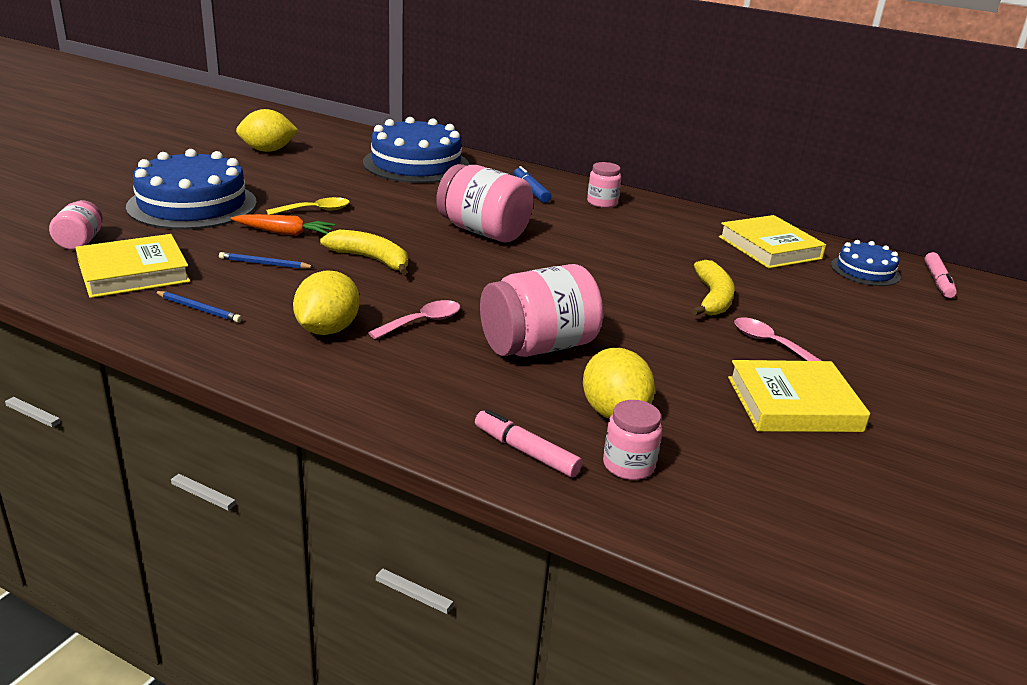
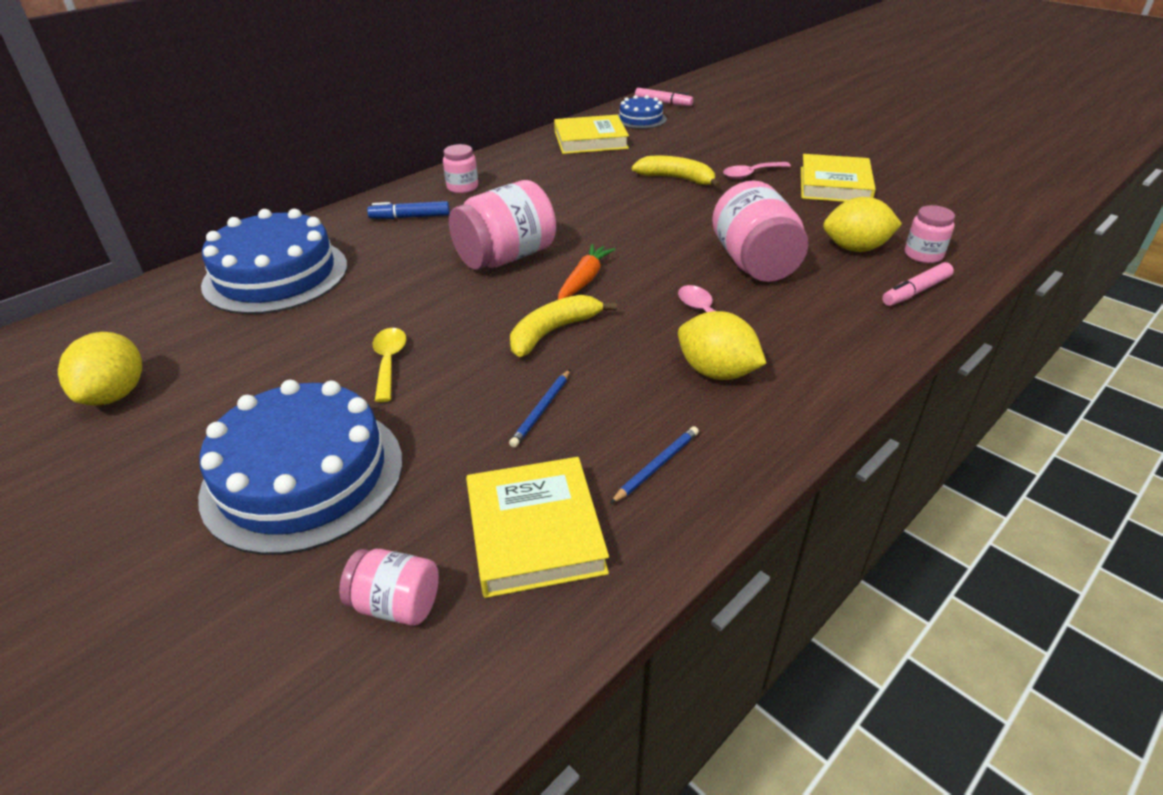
camera: 70 degrees left, 10 degrees up
orange carrot [230,214,335,236] -> orange carrot moved to [558,244,616,300]

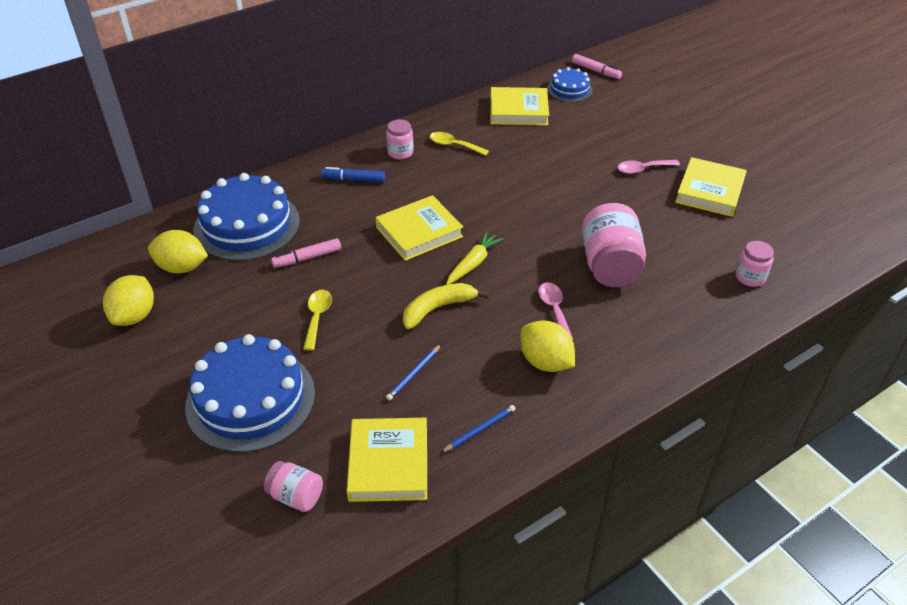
camera: 10 degrees right, 5 degrees up
pink jar [449,180,556,270] -> yellow book [375,195,463,261]
orange carrot [558,244,616,300] -> yellow carrot [446,231,503,285]
yellow banana [632,156,721,188] -> none
yellow lemon [823,197,902,252] -> yellow lemon moved to [148,230,208,274]
pink marker [882,262,954,306] -> pink marker moved to [271,238,341,268]
none -> yellow spoon [430,132,489,156]

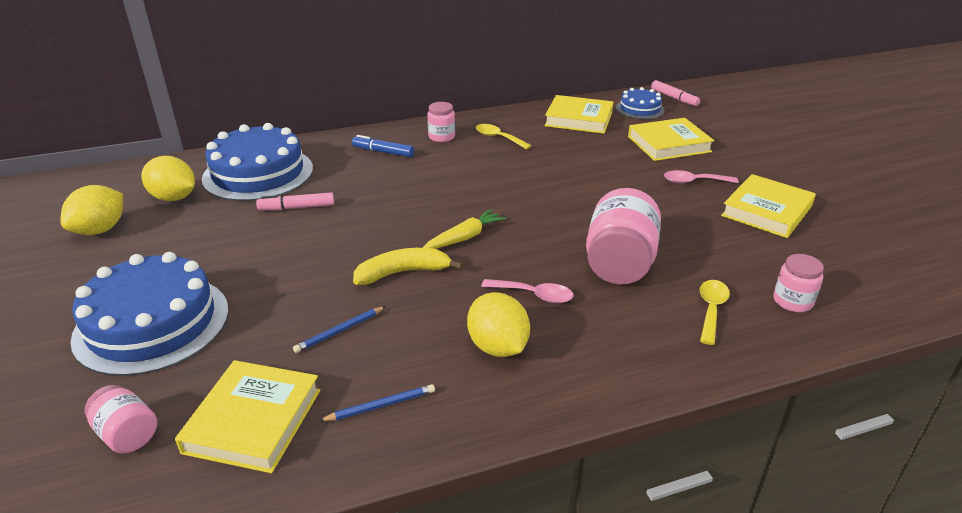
camera: 15 degrees right, 10 degrees down
yellow spoon [303,290,332,351] -> yellow spoon moved to [700,280,730,345]
yellow book [375,195,463,261] -> yellow book moved to [628,118,714,161]
pink spoon [538,283,573,340] -> pink spoon turned 105 degrees clockwise [481,279,573,303]

